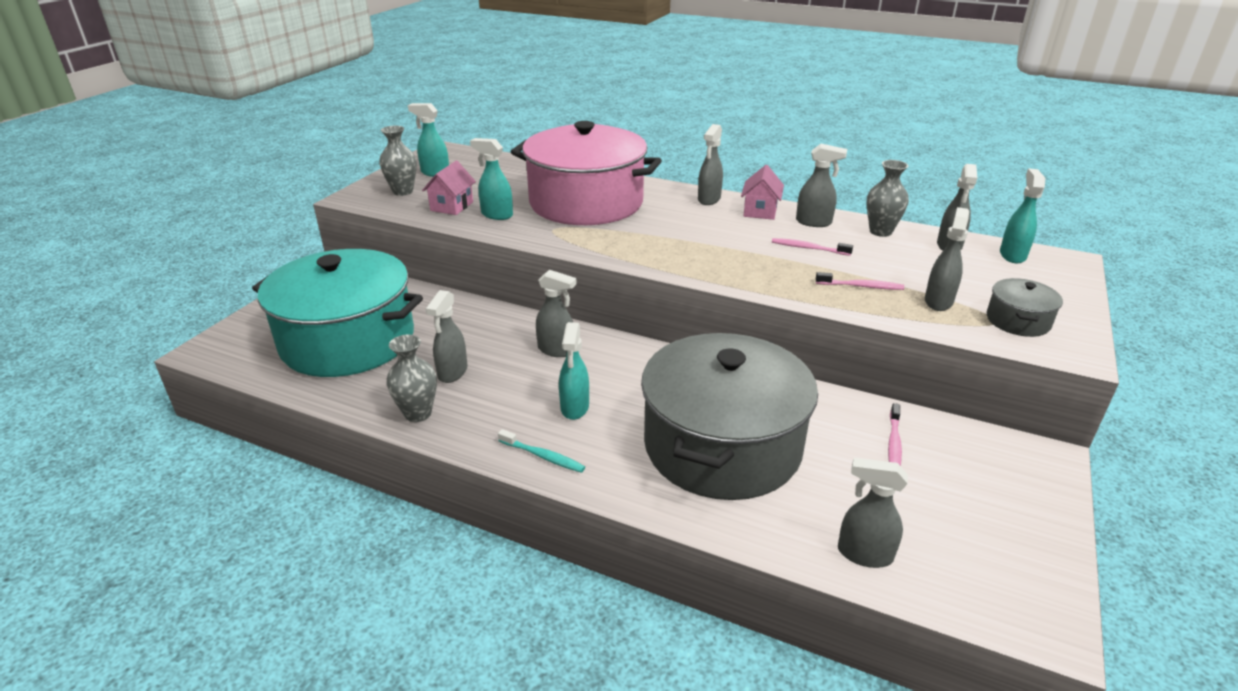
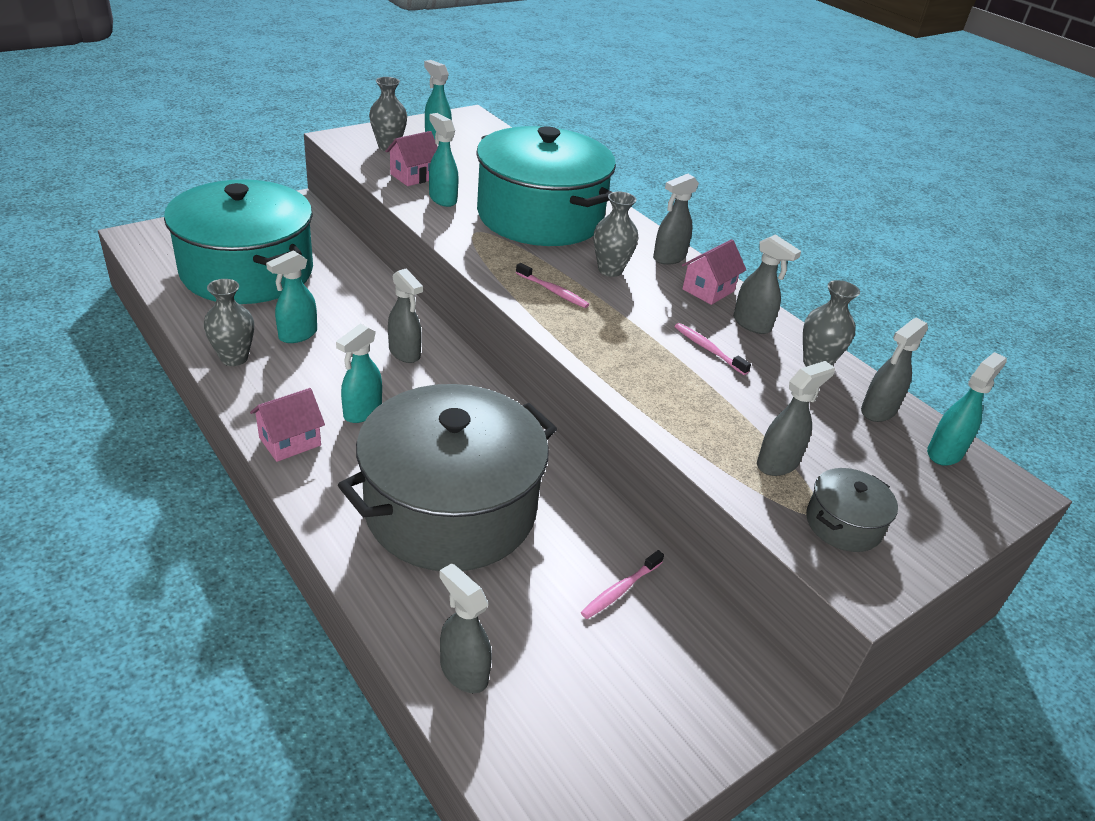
camera: 25 degrees right, 5 degrees up
grey spray bottle [426,290,467,383] -> turquoise spray bottle [266,250,317,343]
turquoise toothbrush [498,429,585,473] -> pink house [250,388,325,462]
pink pot [511,121,662,225] -> turquoise pot [476,126,616,246]
pink toothbrush [816,272,904,290] -> pink toothbrush moved to [516,263,589,308]
none -> grey vase [594,191,638,277]

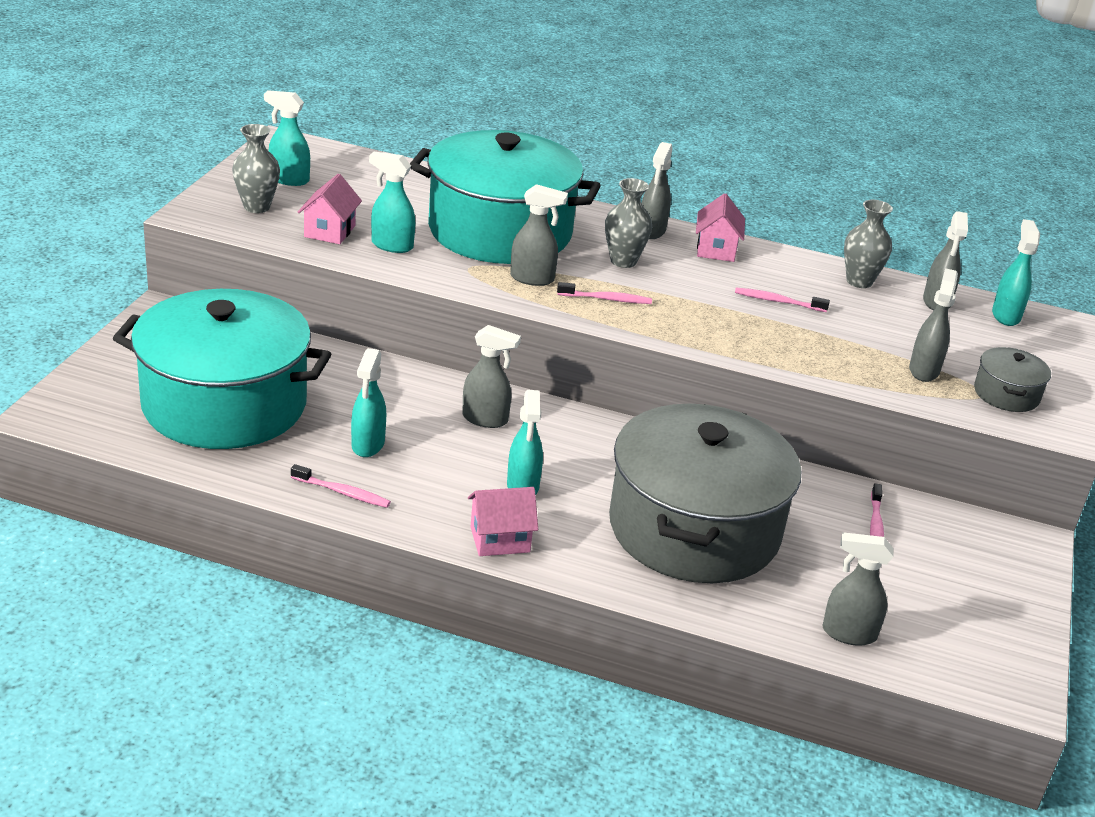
camera: 35 degrees left, 5 degrees down
grey vase [204,279,254,366] -> pink toothbrush [291,464,391,508]
pink house [250,388,325,462] -> pink house turned 60 degrees clockwise [468,487,538,556]
grey spray bottle [733,234,801,334] -> grey spray bottle moved to [510,184,568,286]

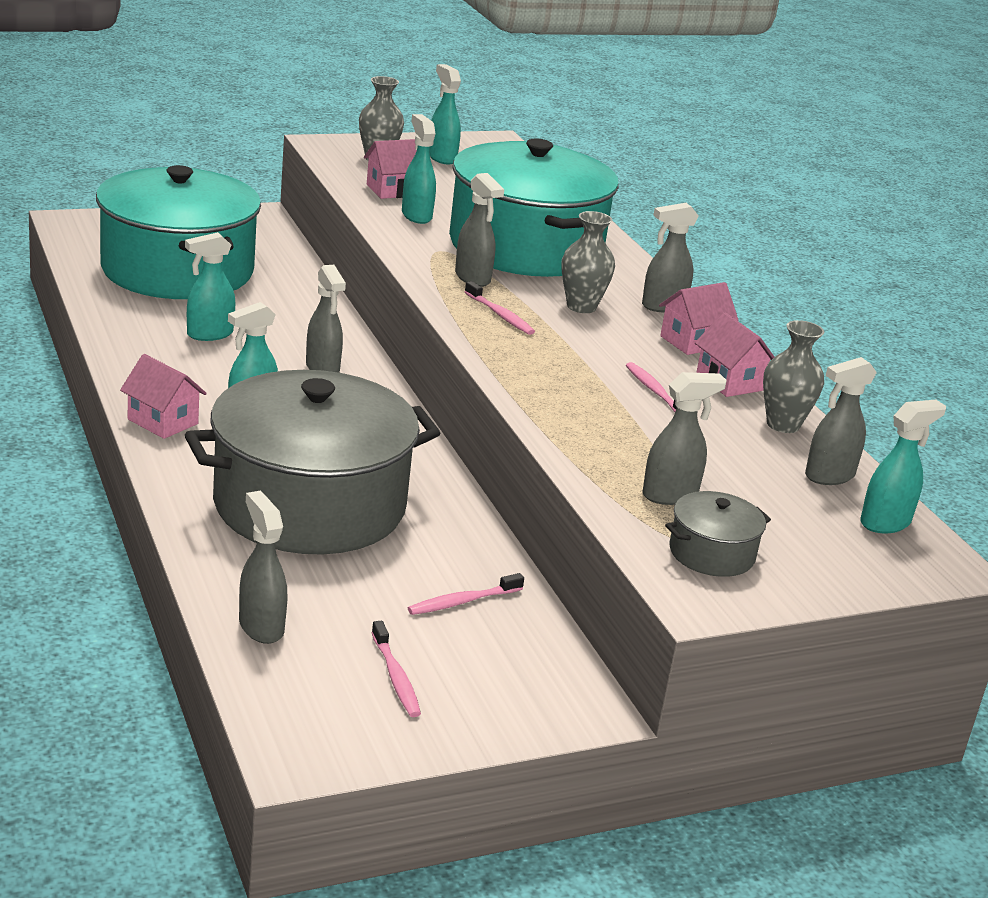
camera: 50 degrees right, 5 degrees down
pink toothbrush [291,464,391,508] -> pink toothbrush moved to [371,621,421,717]
none -> pink house [695,312,774,397]

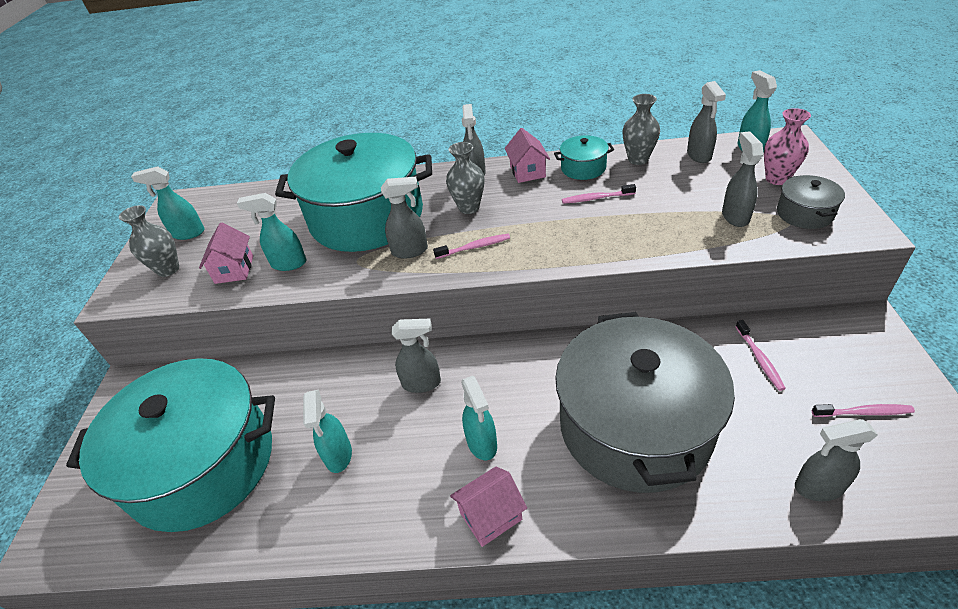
camera: 60 degrees left, 15 degrees up
pink house [695,312,774,397] -> turquoise pot [554,135,614,180]
none -> pink vase [764,108,811,185]

